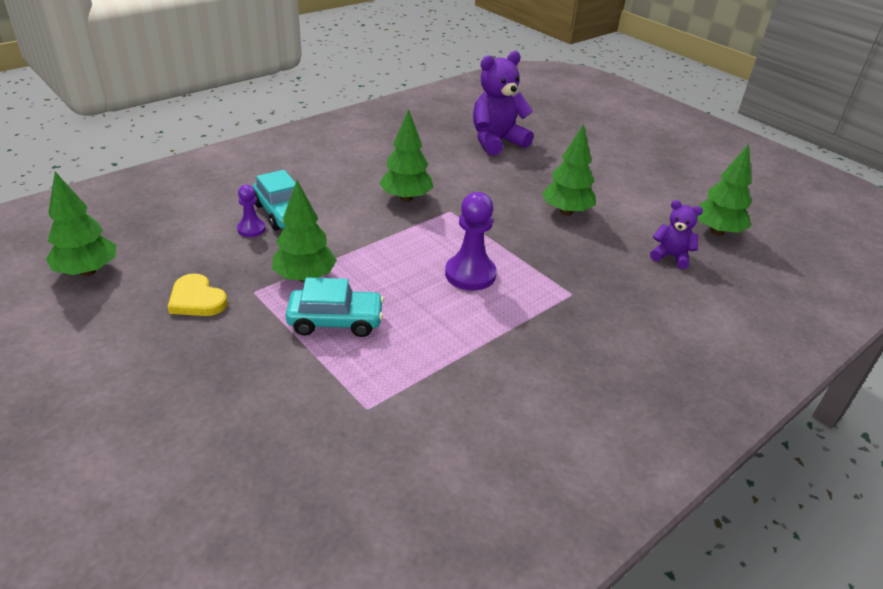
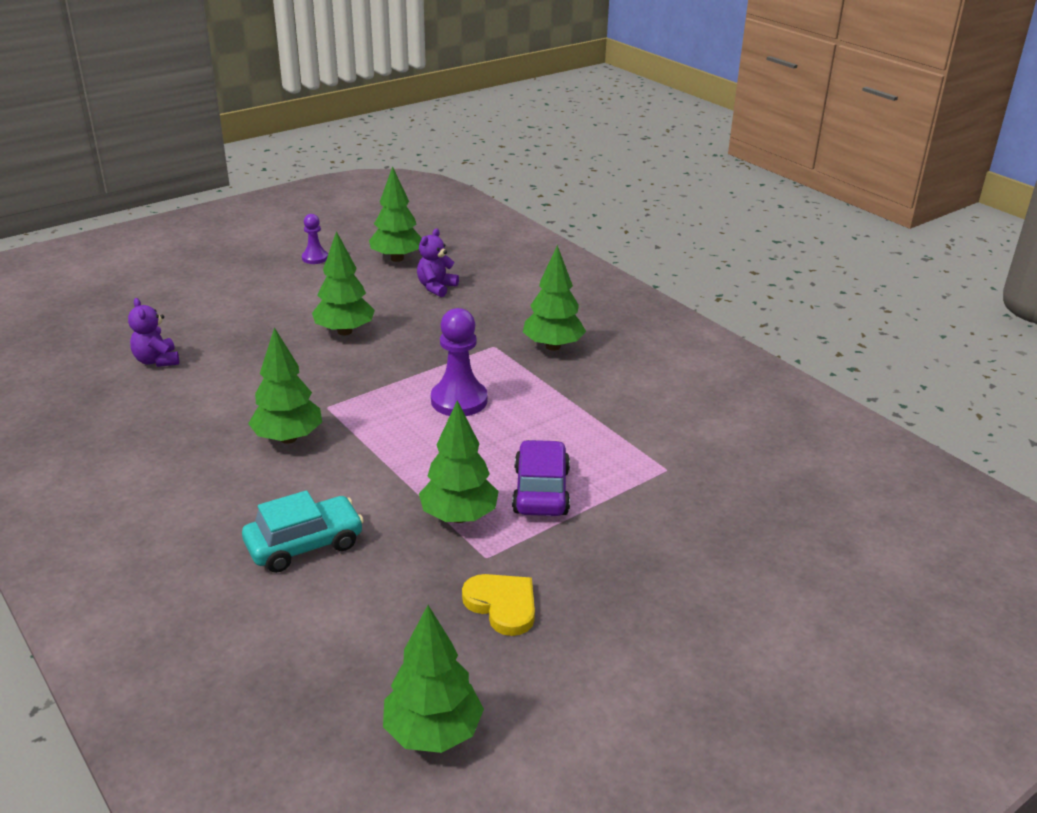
camera: 85 degrees left, 5 degrees down
yellow heart [167,273,227,316] -> yellow heart turned 90 degrees counterclockwise [462,574,535,636]
purple pawn [237,185,266,237] -> purple pawn moved to [302,214,328,264]
turquoise car [286,277,384,337] -> purple car [512,440,570,516]
purple teddy bear [473,51,534,156] -> purple teddy bear [128,298,179,367], size x0.55
none -> green tree [523,245,586,351]

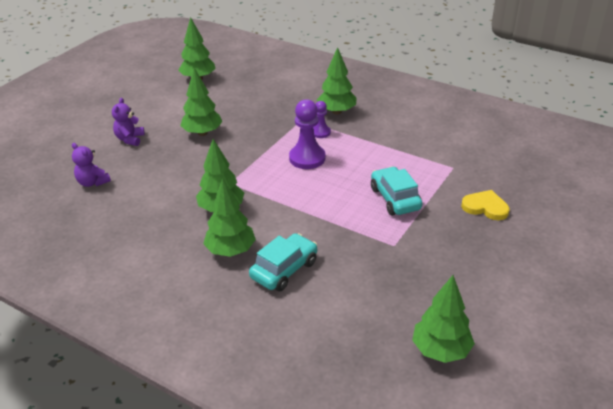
camera: 20 degrees left, 5 degrees up
purple pawn [302,214,328,264] -> purple pawn moved to [313,101,331,138]
purple teddy bear [417,229,459,297] -> purple teddy bear moved to [112,98,145,146]
green tree [419,400,499,523] -> green tree moved to [203,178,256,257]
yellow heart [462,574,535,636] -> yellow heart moved to [461,190,510,220]
purple car [512,440,570,516] -> turquoise car [371,167,423,215]

